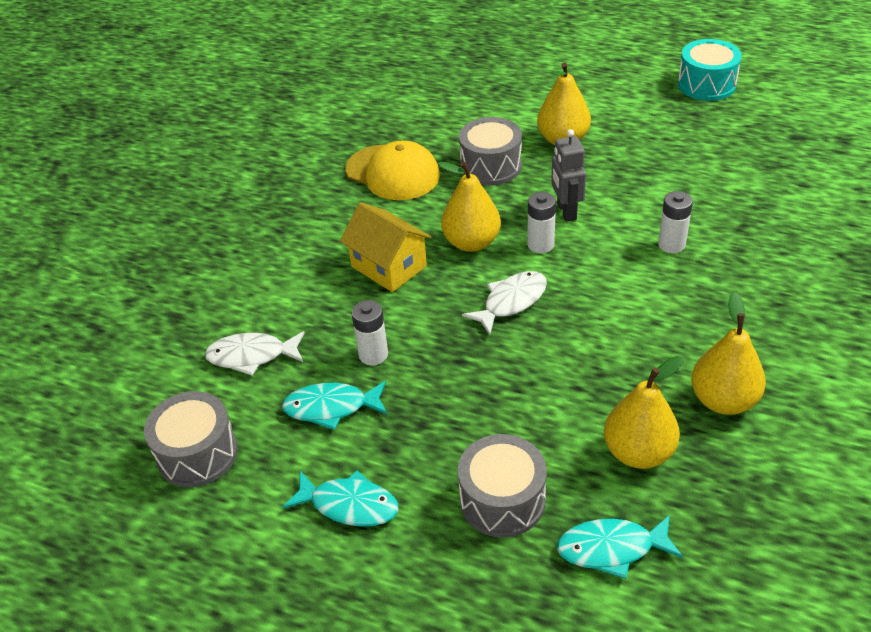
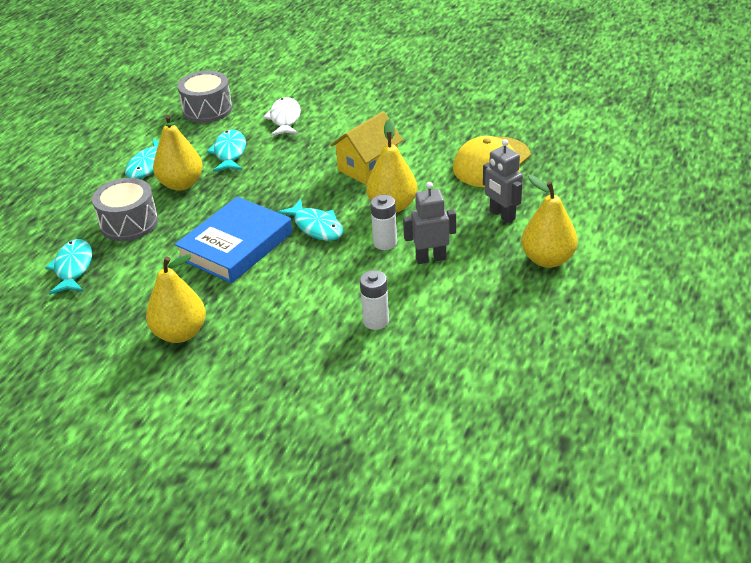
camera: 90 degrees right, 5 degrees down
white battery [352,300,388,365] -> none
grey drum [459,117,522,185] -> grey robot [483,139,523,223]
white fish [462,271,547,335] -> turquoise fish [277,199,343,241]
yellow pear [604,356,683,469] -> yellow pear moved to [153,115,203,191]
turquoise drum [678,39,742,101] -> none
none -> blue book [175,196,293,283]

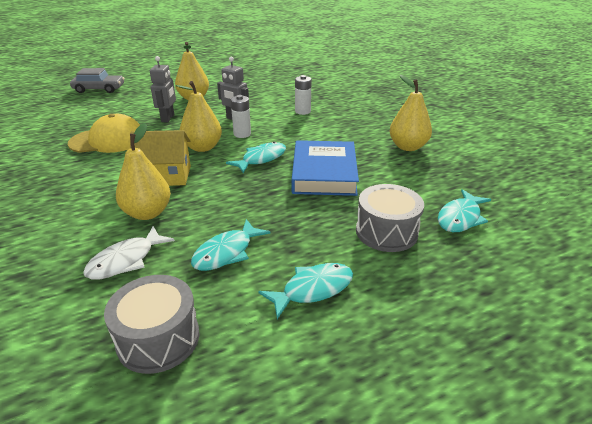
camera: 140 degrees left, 5 degrees down
yellow pear [153,115,203,191] -> yellow pear moved to [116,123,171,220]
blue book [175,196,293,283] -> blue book turned 75 degrees counterclockwise [292,140,359,196]
turquoise fish [277,199,343,241] -> turquoise fish turned 45 degrees clockwise [226,142,286,173]
none -> grey car [70,68,124,93]

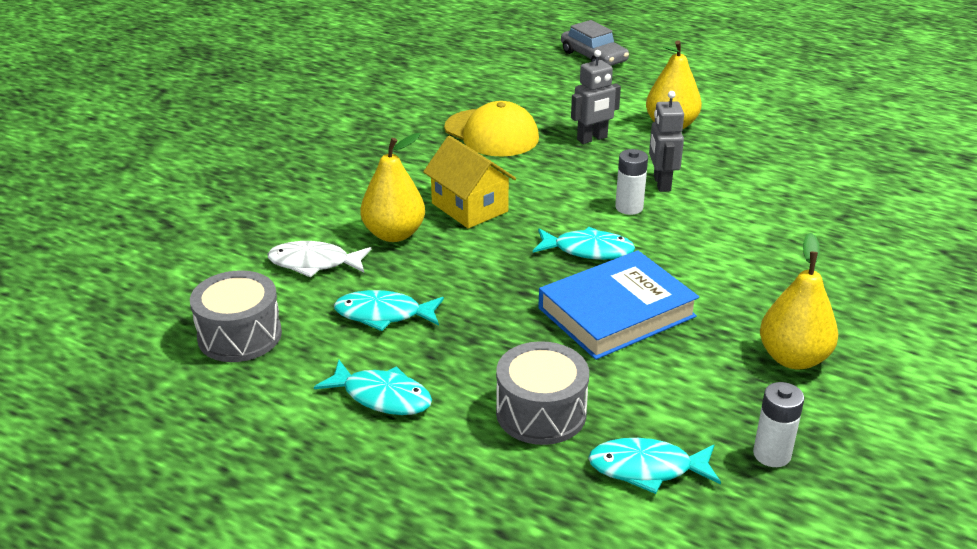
camera: 55 degrees right, 0 degrees up
yellow pear [176,81,222,152] -> none
white battery [295,75,312,115] -> white battery moved to [753,382,804,467]

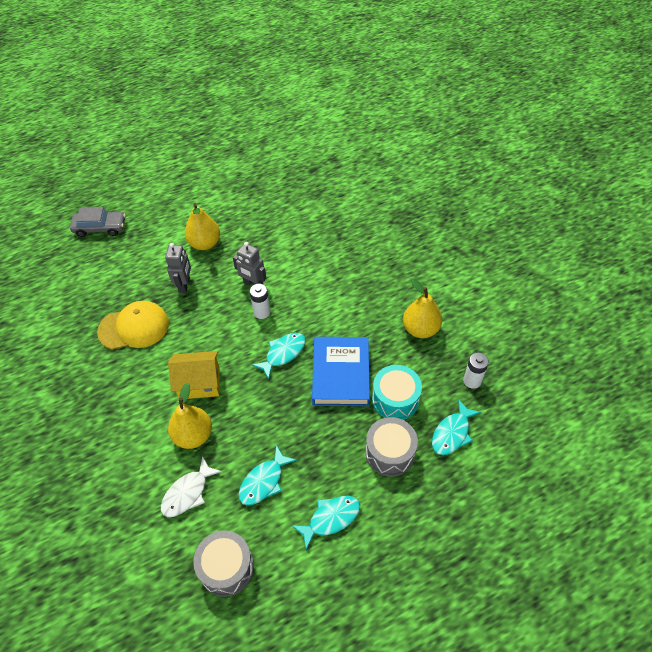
camera: 55 degrees left, 20 degrees up
none -> turquoise drum [372,365,422,420]

